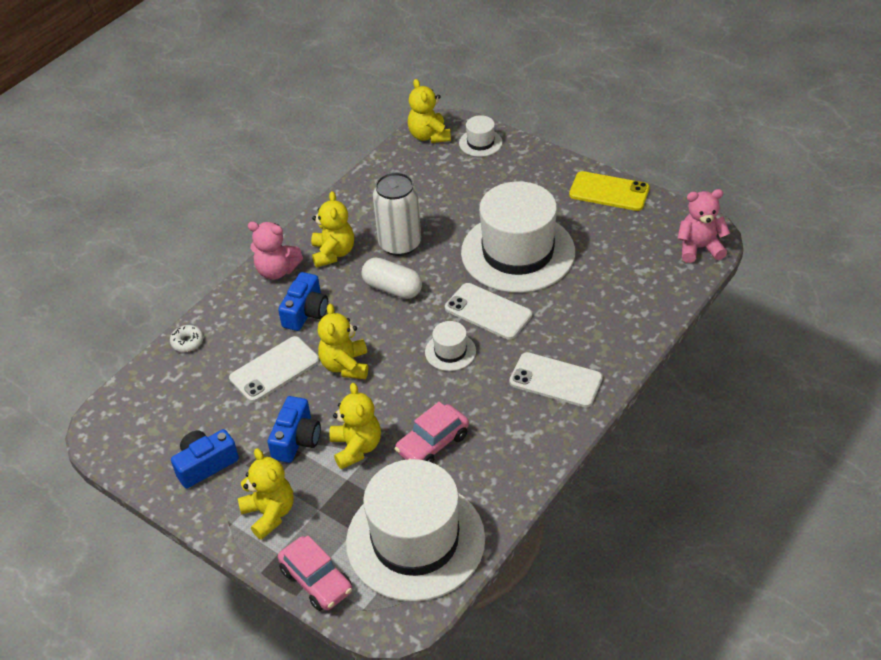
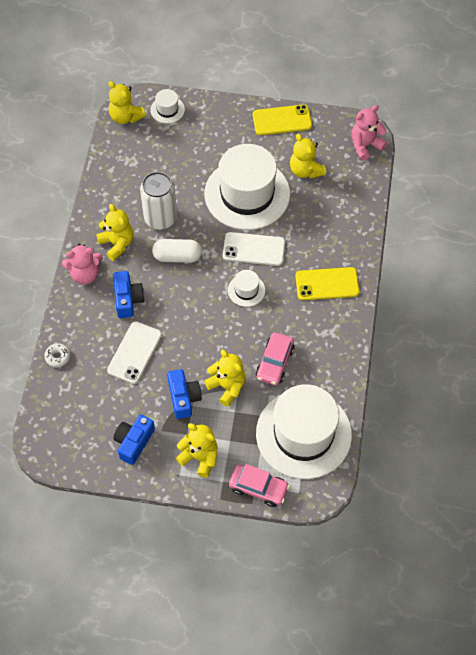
camera: 30 degrees left, 15 degrees up
yellow teddy bear [318,303,368,379] -> yellow teddy bear moved to [290,134,326,179]
white phone [509,352,603,408] -> yellow phone [295,267,359,300]

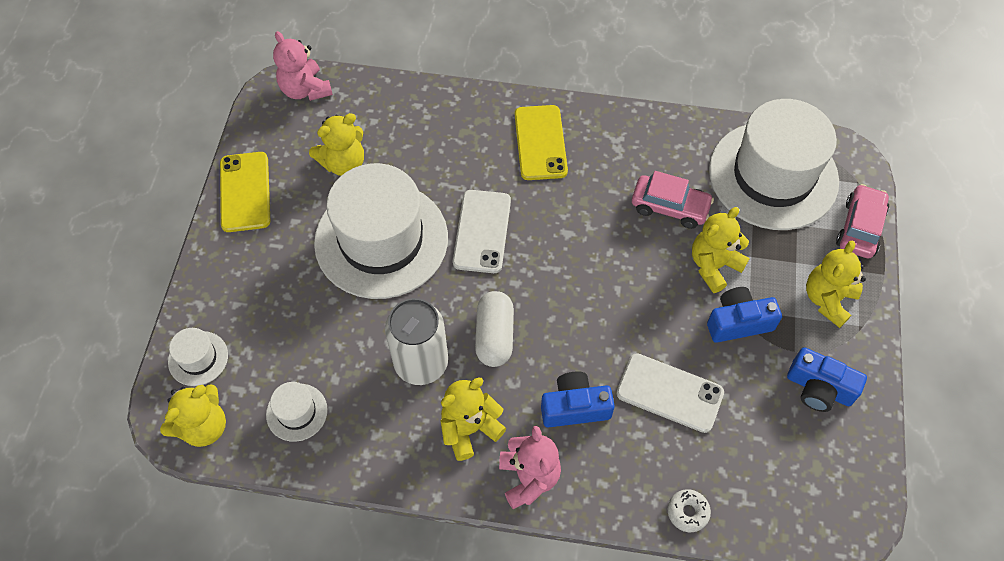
camera: 90 degrees left, 0 degrees up
white hat [228,270,265,307] -> white hat moved to [266,382,328,442]

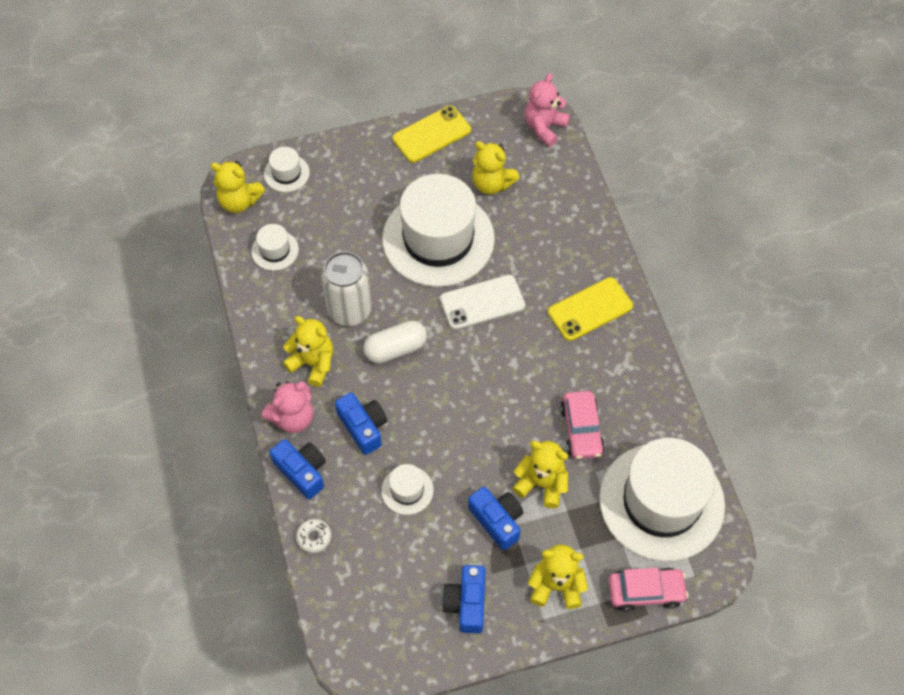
camera: 65 degrees right, 0 degrees up
white phone [616,353,724,433] -> white hat [381,464,434,515]
none -> blue camera [270,439,326,499]

